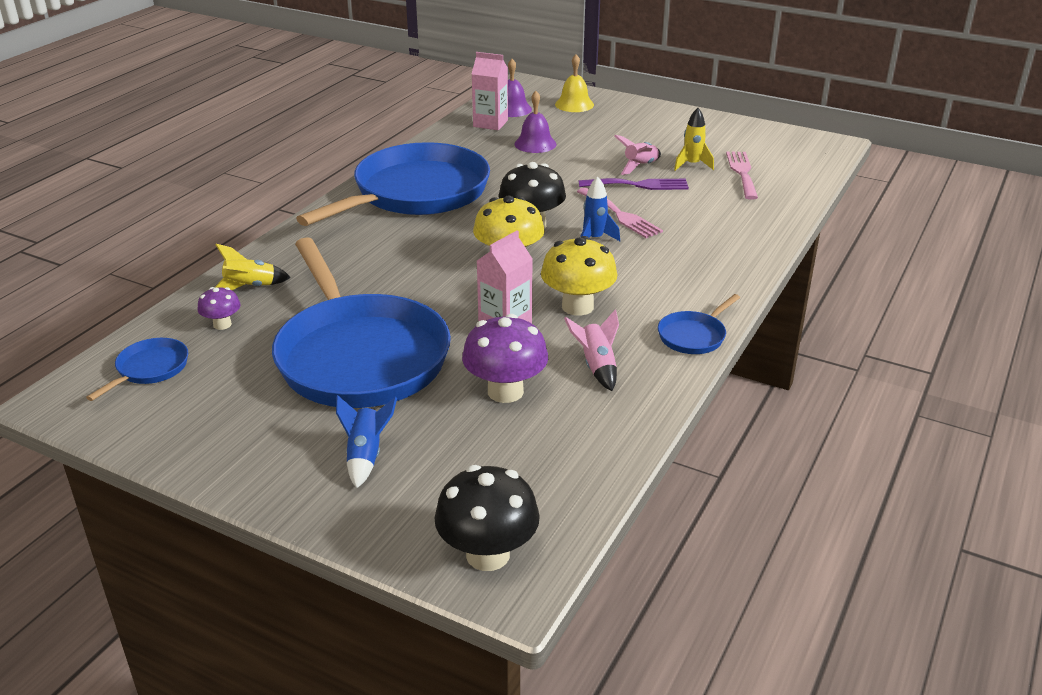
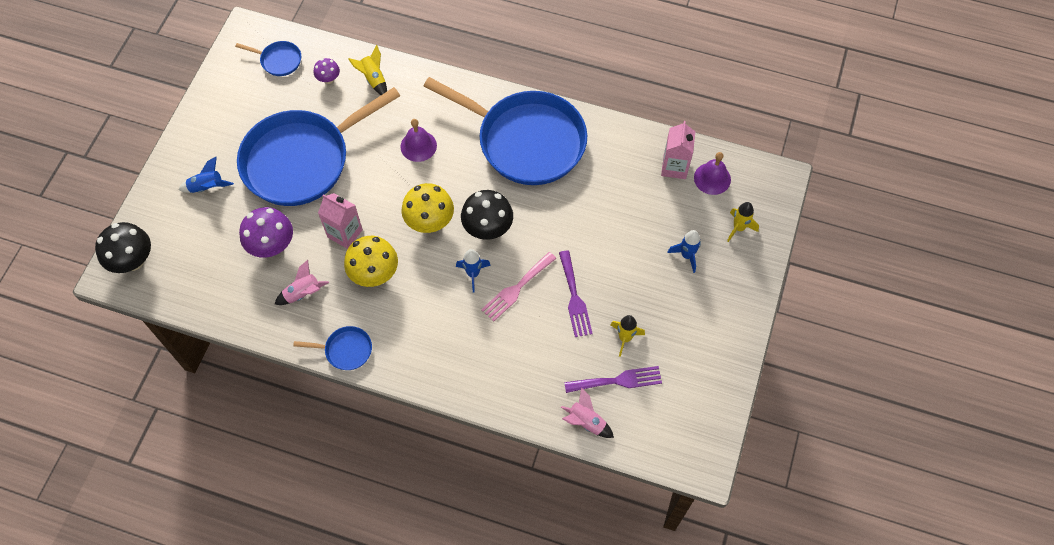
camera: 80 degrees right, 30 degrees up
purple bell [514,91,556,153] -> purple bell moved to [400,119,437,162]
yellow bell [555,54,594,112] -> yellow rocket [727,202,759,242]
pink rocket [614,135,661,175] -> pink rocket moved to [561,388,614,438]
blue pan [658,294,740,354] -> blue pan turned 150 degrees clockwise [293,326,372,370]
pink fork [726,152,758,200] -> purple fork [564,366,662,393]
none -> blue rocket [667,230,701,273]

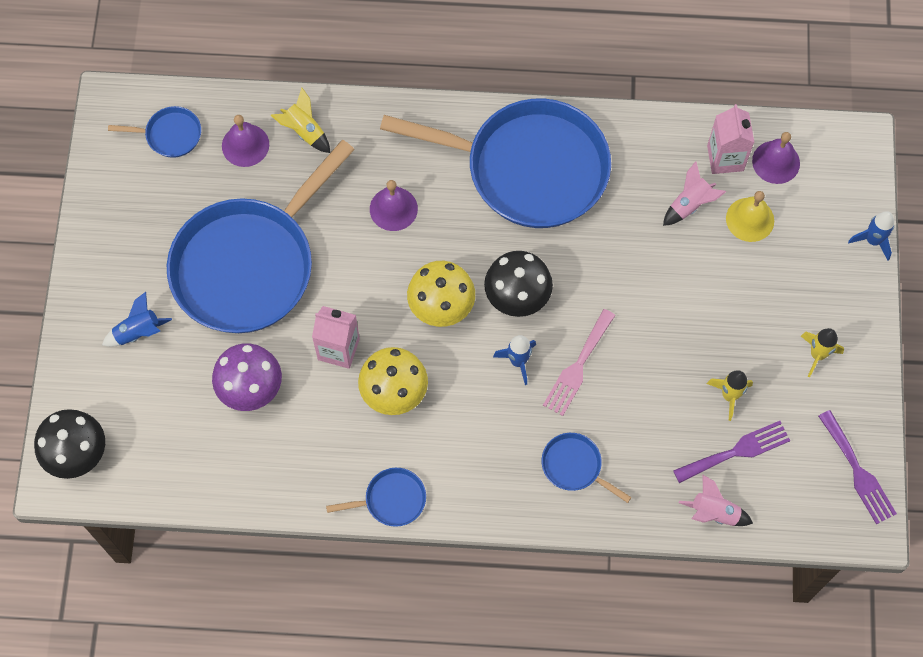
camera: 15 degrees left, 5 degrees up
pink rocket [274,260,329,305] -> pink rocket moved to [663,161,726,226]
purple mushroom [314,58,340,84] -> purple bell [222,115,269,167]
purple fork [559,250,593,337] -> purple fork moved to [818,410,897,524]
blue rocket [667,230,701,273] -> blue rocket moved to [848,211,894,261]
yellow rocket [727,202,759,242] -> yellow rocket moved to [801,328,844,378]
none -> blue pan [542,433,632,503]
none -> yellow bell [726,191,774,242]

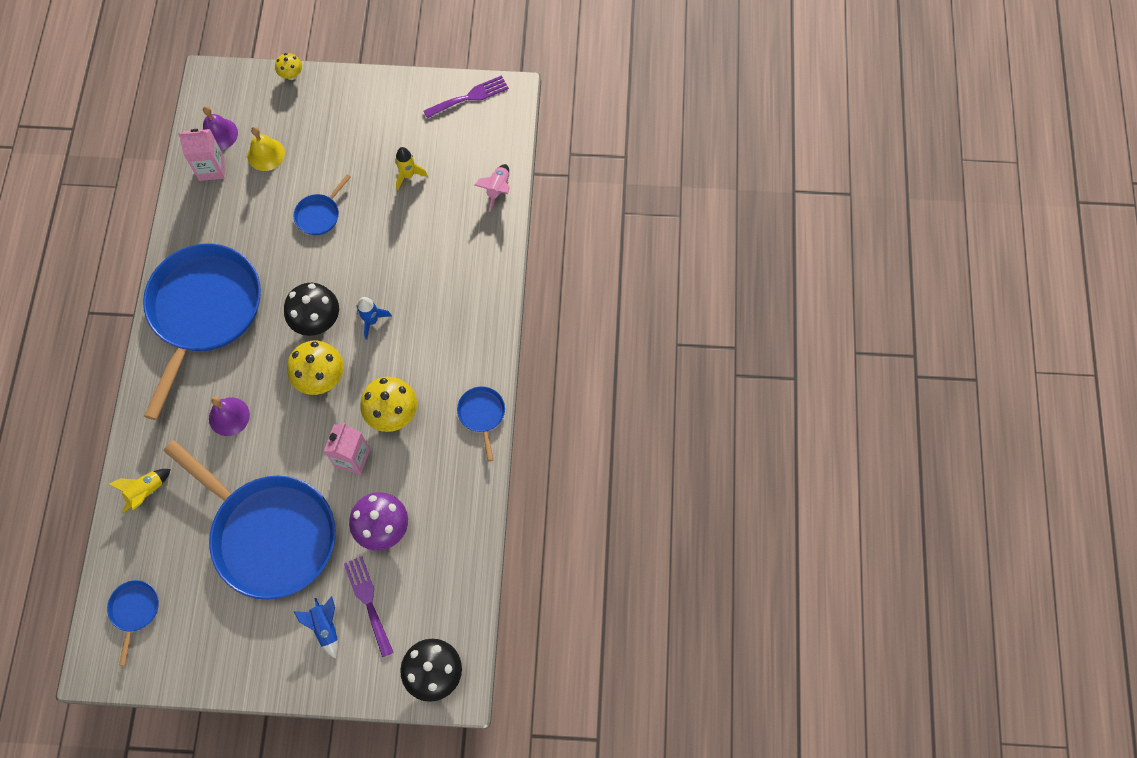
camera: 90 degrees left, 0 degrees up
purple bell [222,115,269,167] -> none
blue pan [542,433,632,503] -> blue pan moved to [293,174,351,235]
pink fork [543,309,616,416] -> none
pink rocket [663,161,726,226] -> none
purple fork [673,421,790,483] -> purple fork moved to [344,556,394,657]
yellow rocket [801,328,844,378] -> none
blue rocket [848,211,894,261] -> yellow mushroom [275,53,302,80]

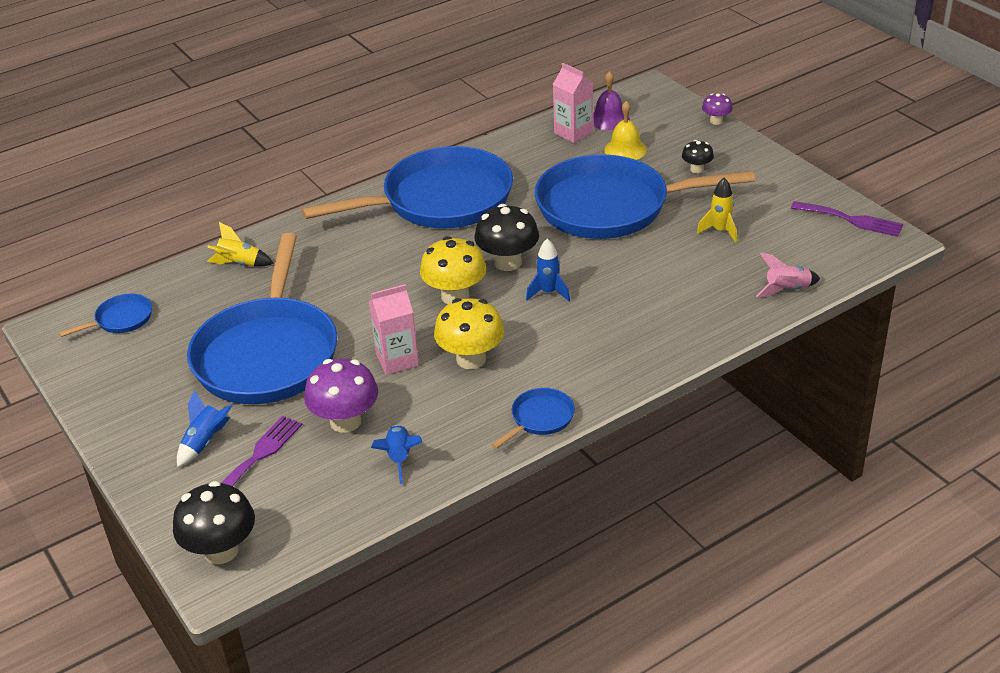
camera: 55 degrees right, 30 degrees down
purple bell [209,397,250,436] -> none
yellow mushroom [275,53,302,80] -> purple mushroom [702,93,733,125]
blue pan [293,174,351,235] -> blue pan [535,154,755,239], size x2.49
none -> blue rocket [371,425,423,484]
none -> black mushroom [682,140,714,173]

